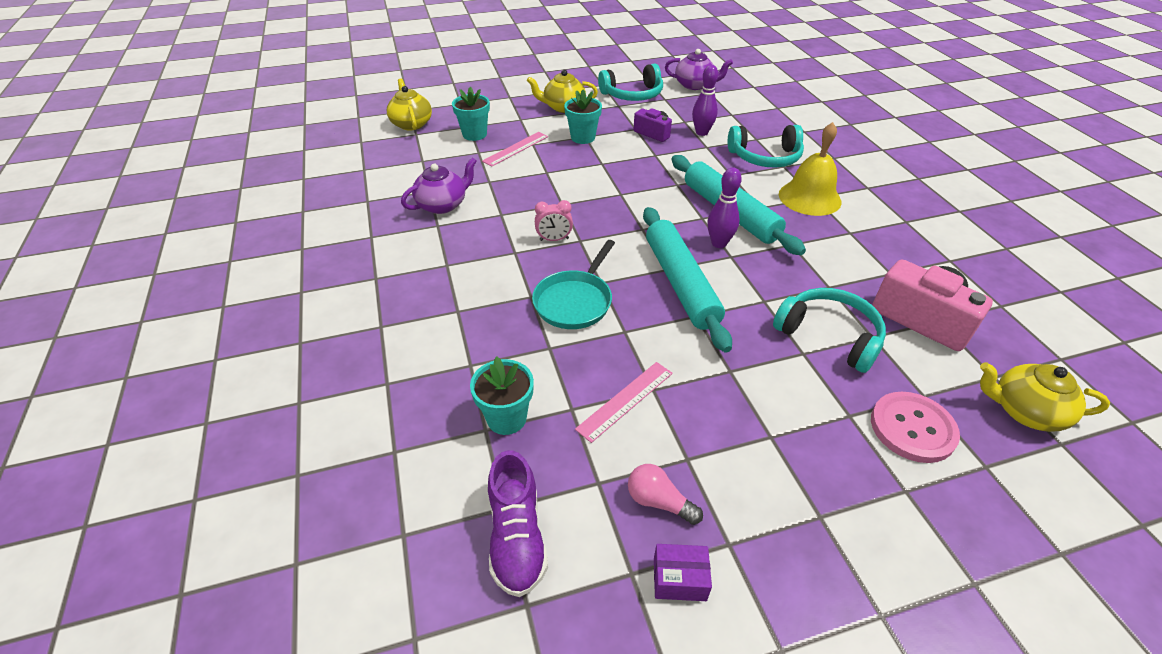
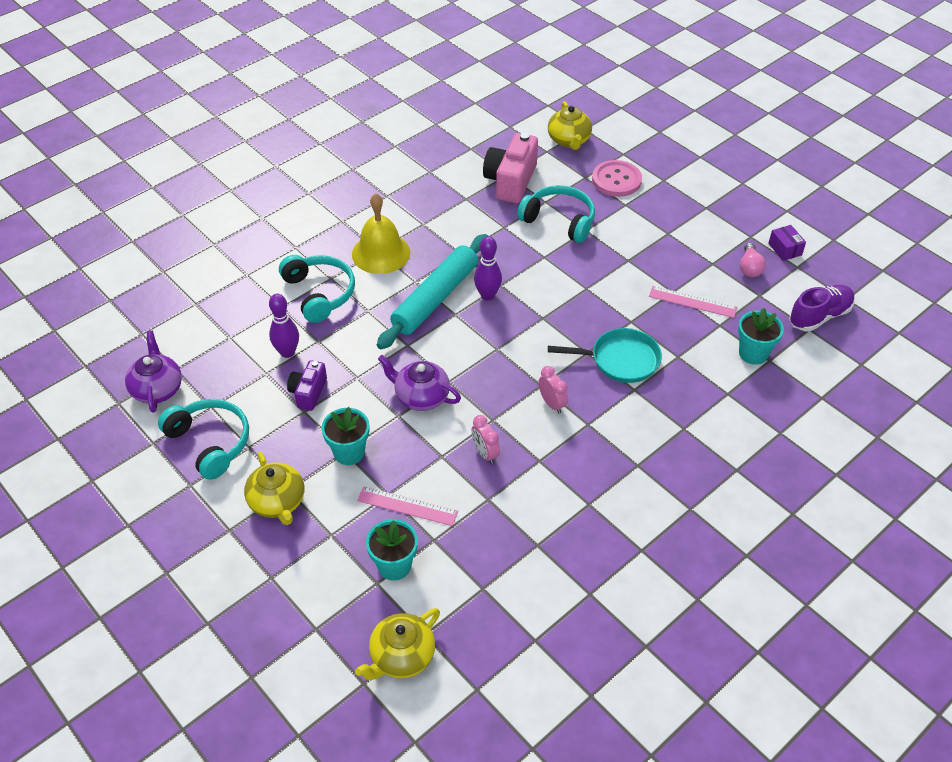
camera: 115 degrees left, 5 degrees up
purple teapot [401,157,477,214] -> purple teapot moved to [378,355,461,411]
turquoise rolling pin [643,207,732,353] -> none
turquoise headphones [773,288,886,373] -> turquoise headphones turned 105 degrees clockwise [517,185,595,243]
none -> pink clock [472,415,500,464]

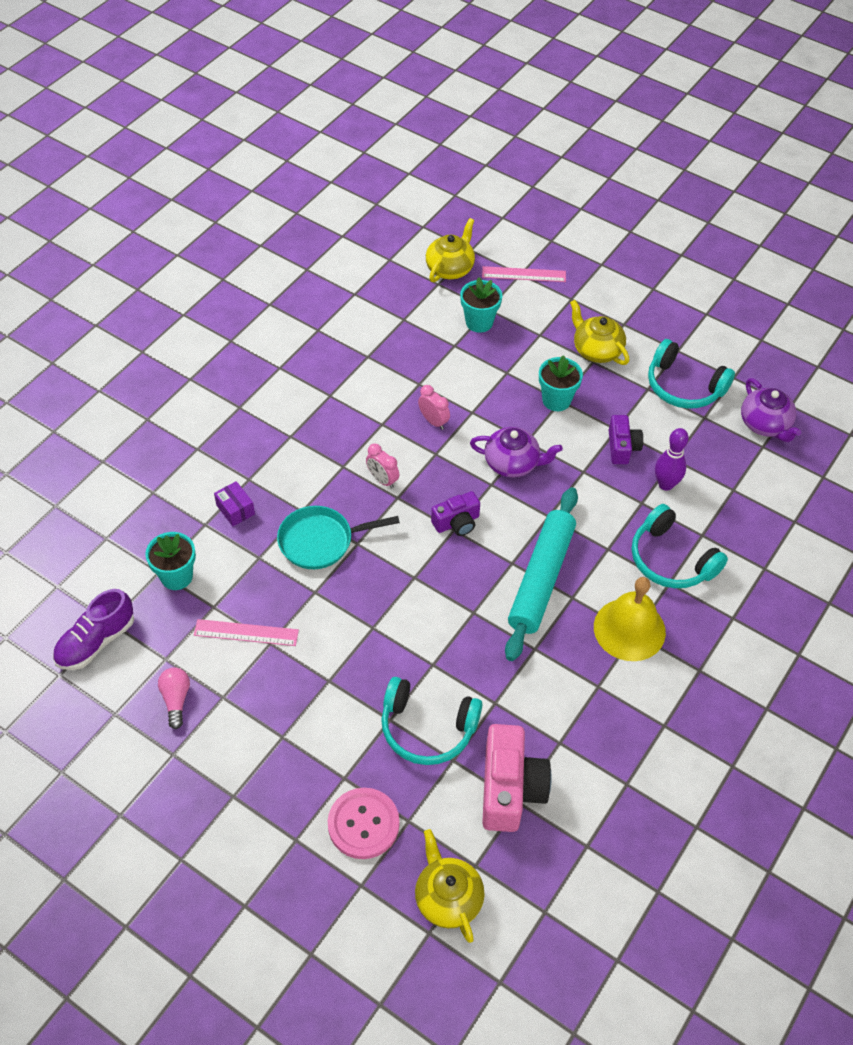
camera: 165 degrees right, 5 degrees up
pink ruler [357,486,458,526] -> pink ruler moved to [482,266,566,282]
purple bowling pin [474,236,502,300] -> none
purple box [768,225,806,261] -> purple box moved to [214,481,255,526]
none -> purple camera [431,491,480,536]

